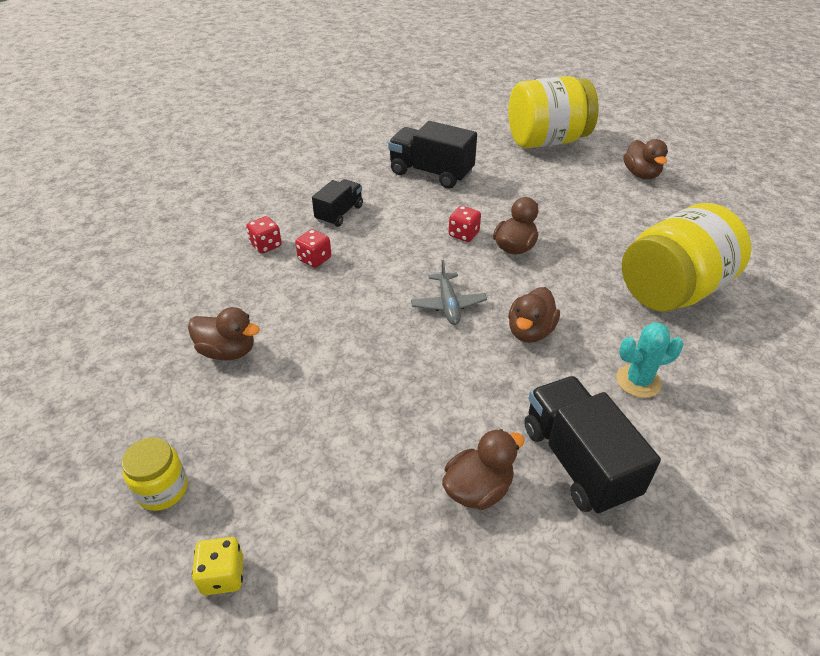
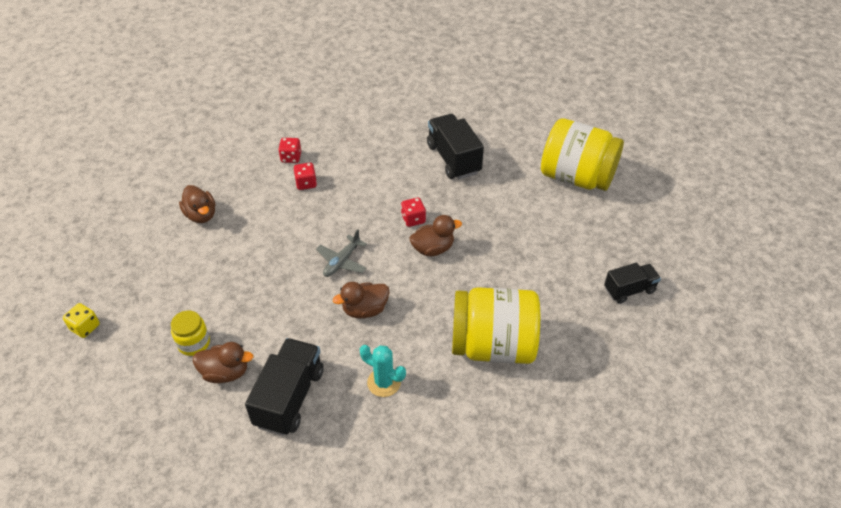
camera: 40 degrees right, 5 degrees up
yellow jar [122,437,188,511] -> yellow jar moved to [171,310,210,356]
black truck [312,179,363,227] -> black truck moved to [604,263,661,304]
brown duck [623,139,668,179] -> none

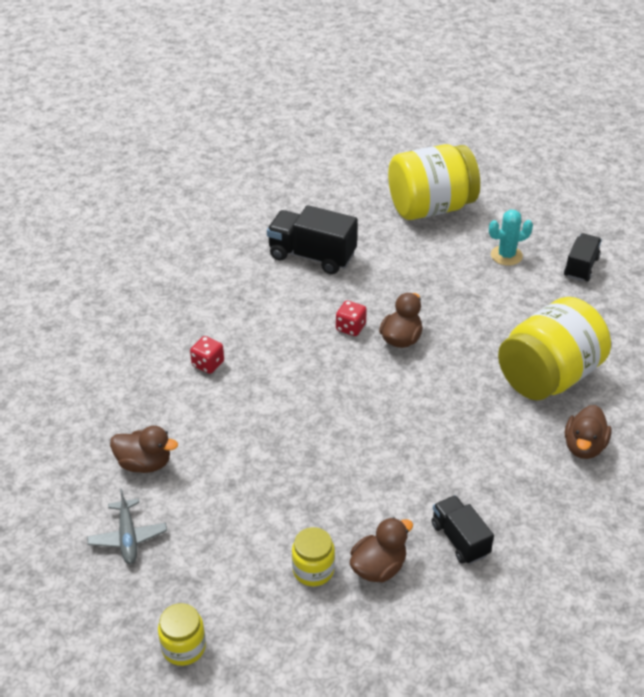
camera: 45 degrees left, 5 degrees down
yellow dice [63,303,100,338] -> yellow jar [158,603,206,666]
black truck [245,338,324,436] -> black truck [431,495,494,564], size x0.62
red dice [278,138,301,163] -> none
grey plane [316,230,367,277] -> grey plane moved to [87,489,167,564]
brown duck [333,282,390,318] -> brown duck moved to [565,405,612,459]
turquoise cactus [360,345,406,397] -> turquoise cactus moved to [489,210,533,266]

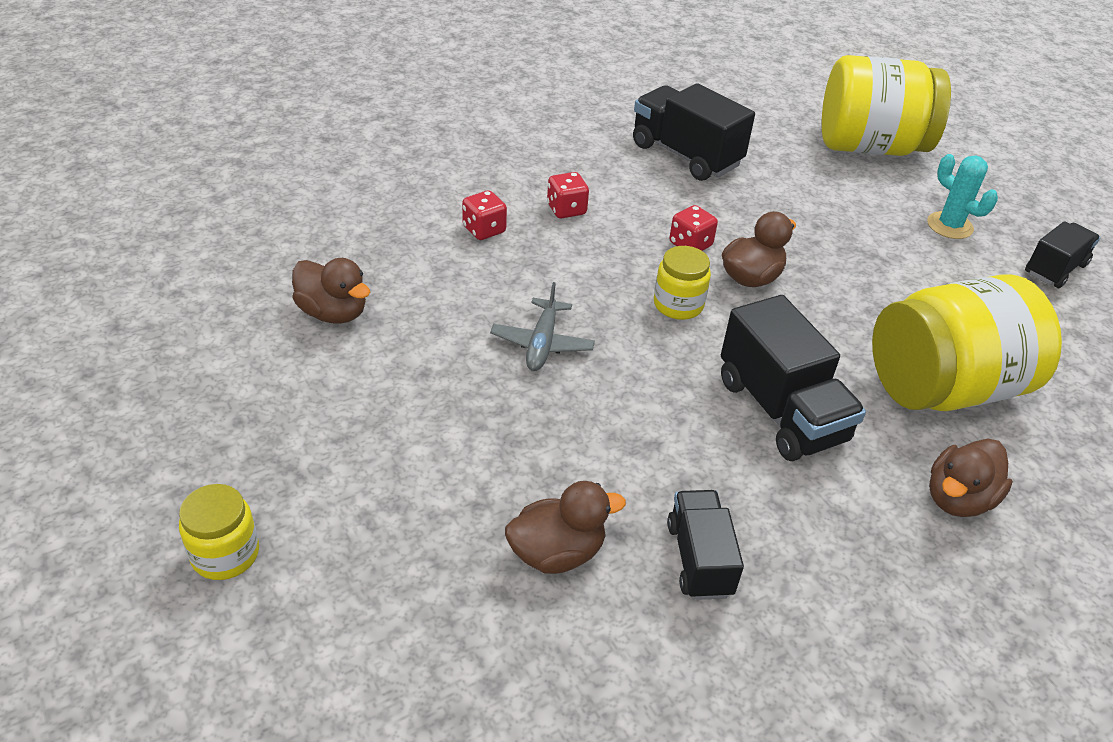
camera: 20 degrees right, 0 degrees up
grey plane [87,489,167,564] -> grey plane moved to [490,282,595,371]
yellow jar [292,527,335,586] -> yellow jar moved to [654,246,711,320]
turquoise cactus [489,210,533,266] -> turquoise cactus turned 45 degrees clockwise [928,154,998,239]
none -> red dice [547,172,589,219]
none -> black truck [721,295,866,461]

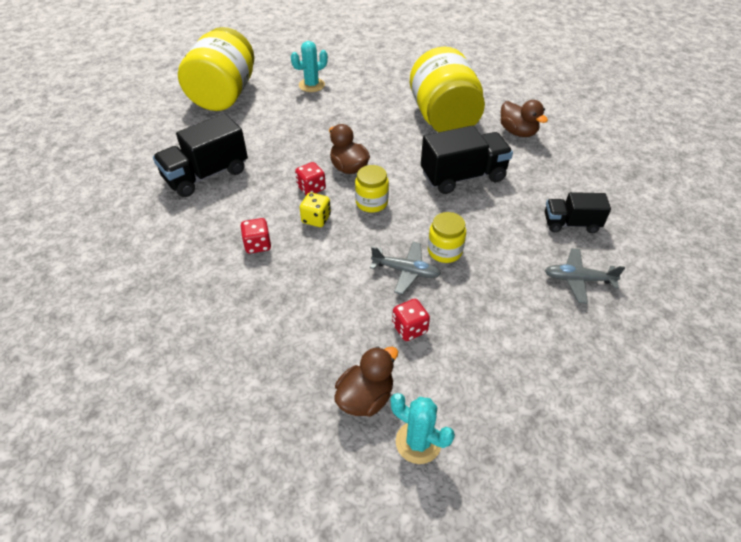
camera: 80 degrees left, 5 degrees up
yellow jar [179,484,259,580] -> yellow jar moved to [428,212,466,263]
red dice [462,190,507,240] -> red dice moved to [392,299,430,341]
brown duck [505,481,626,574] -> grey plane [544,248,625,304]
black truck [1025,221,1100,288] -> none
none -> yellow dice [300,192,331,227]
none -> turquoise cactus [391,393,455,464]

